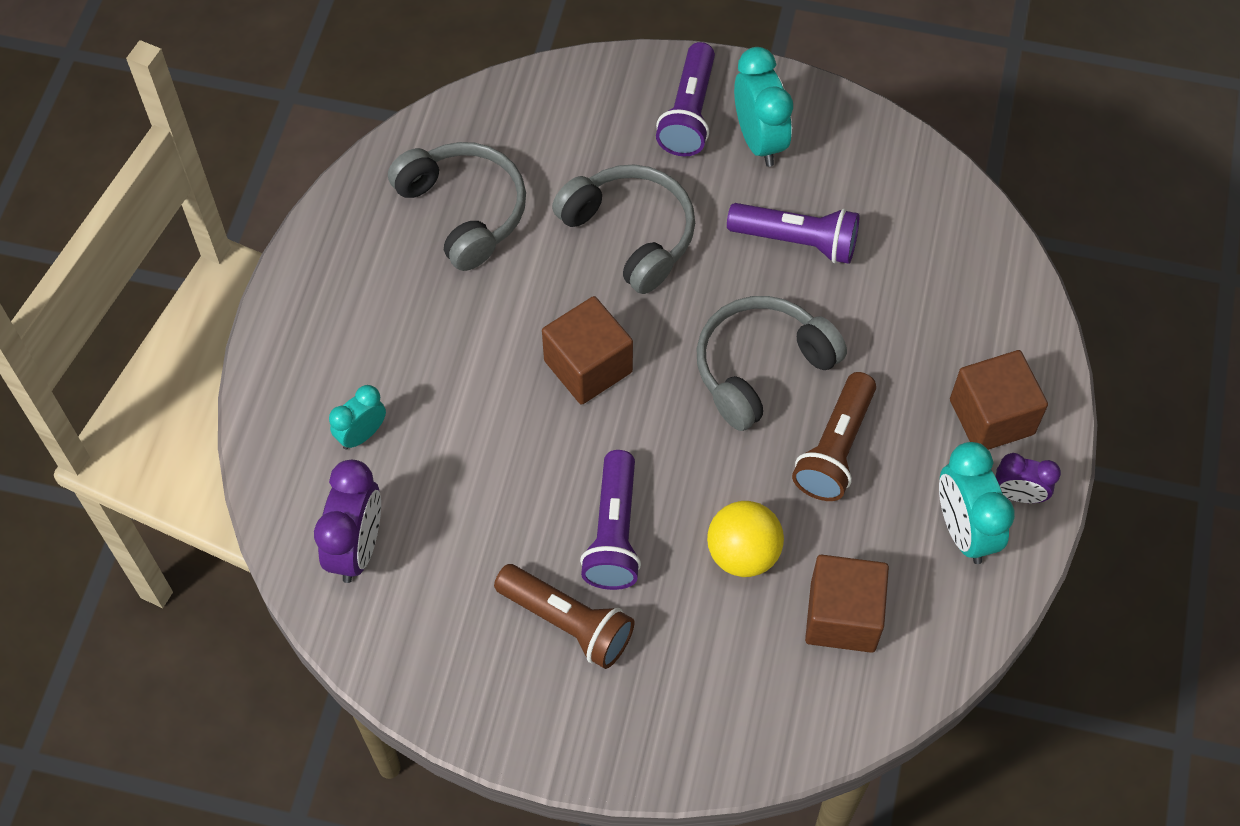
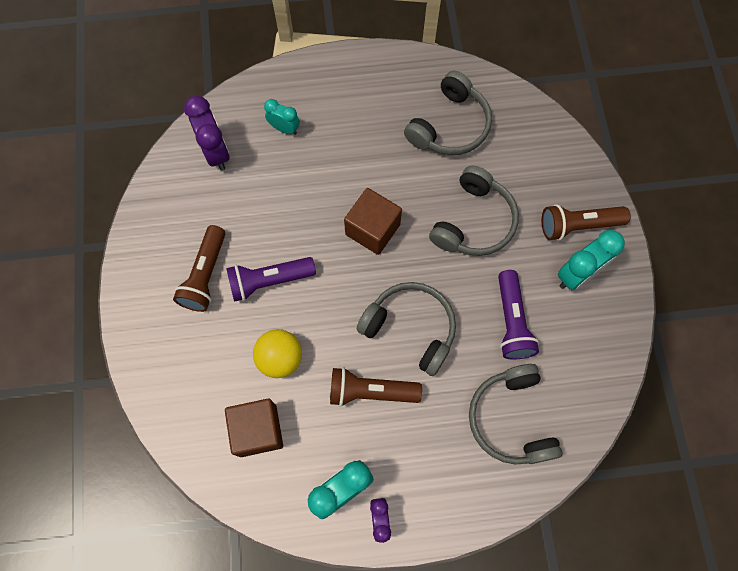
camera: 70 degrees right, 10 degrees up
purple clock [314,460,381,583] -> purple clock turned 105 degrees counterclockwise [184,96,230,171]
purple flashlight [656,42,715,156] -> brown flashlight [542,204,631,241]
brown cube [950,350,1048,450] -> none
none -> grey headphones [469,364,562,465]

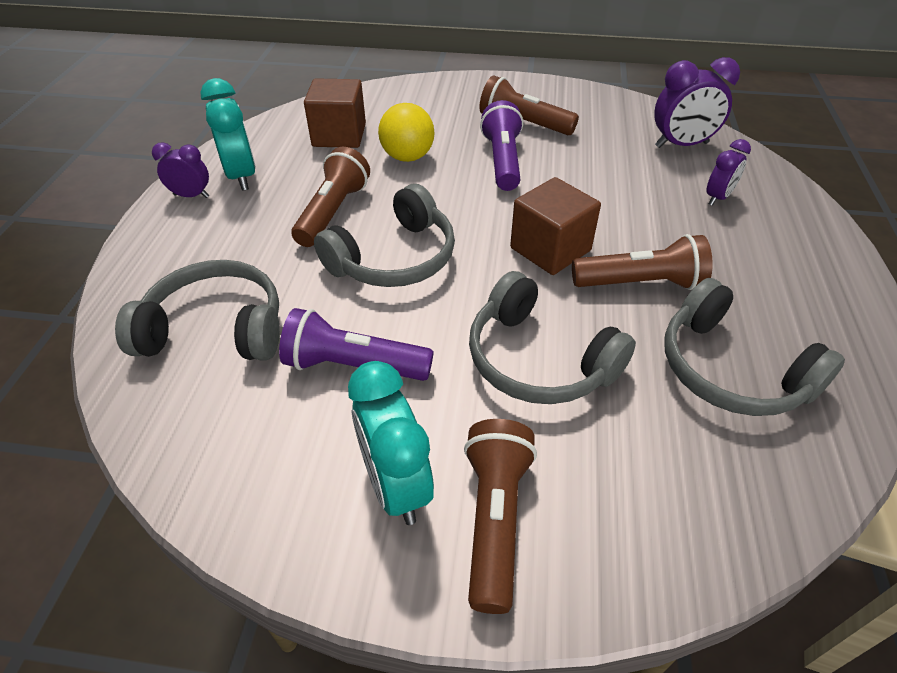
camera: 105 degrees right, 25 degrees down
turquoise clock [264,99,300,135] -> purple clock [706,139,751,206]
none -> brown flashlight [572,234,713,290]

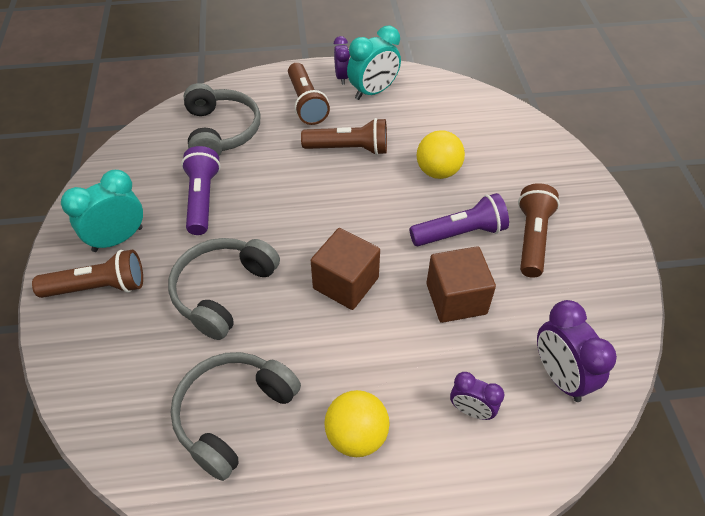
camera: 75 degrees right, 5 degrees up
brown cube [304,78,366,148] -> brown cube moved to [426,246,496,323]
grey headphones [314,184,455,287] -> none
brown flashlight [572,234,713,290] -> brown flashlight moved to [288,63,330,125]
none -> yellow ball [324,390,390,457]

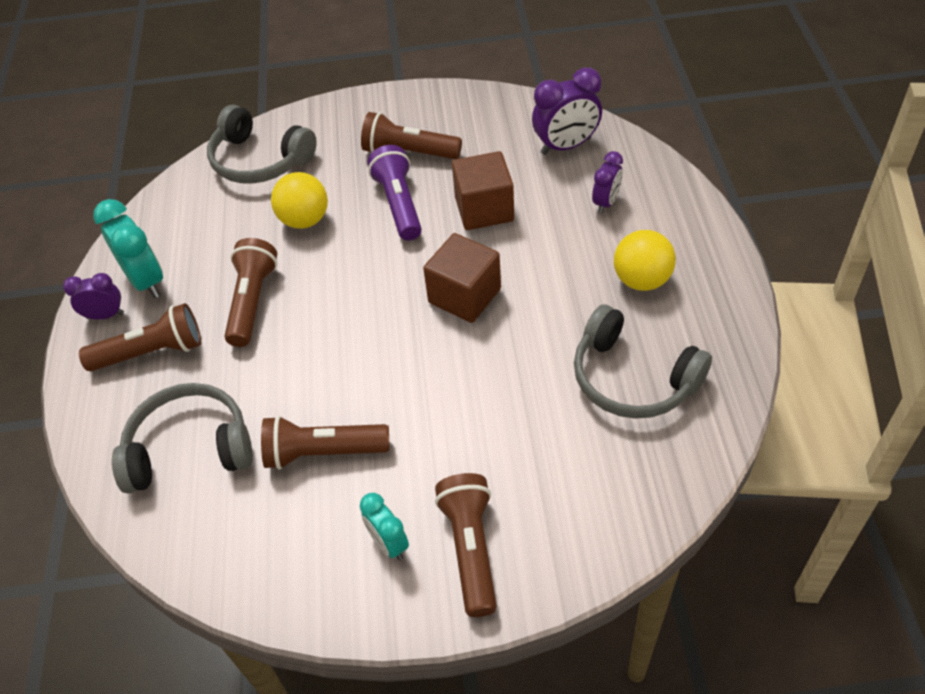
camera: 85 degrees left, 0 degrees up
turquoise clock [61,170,143,252] -> turquoise clock [360,493,409,560], size x0.61
grey headphones [168,238,280,340] -> grey headphones moved to [207,105,317,184]
purple flashlight [181,146,221,235] -> brown flashlight [261,416,390,470]

